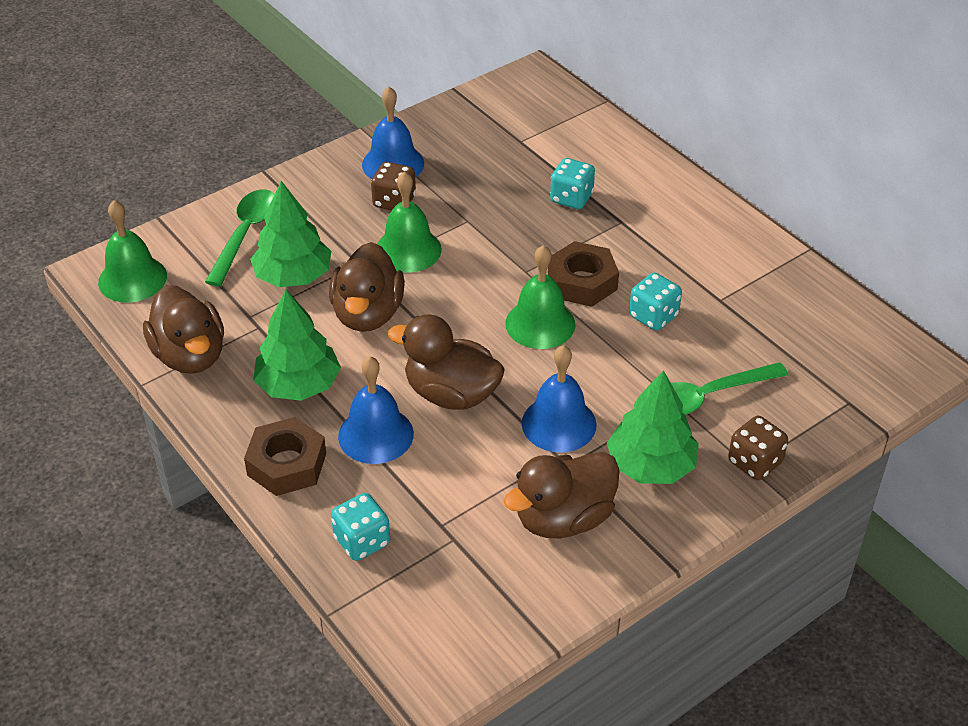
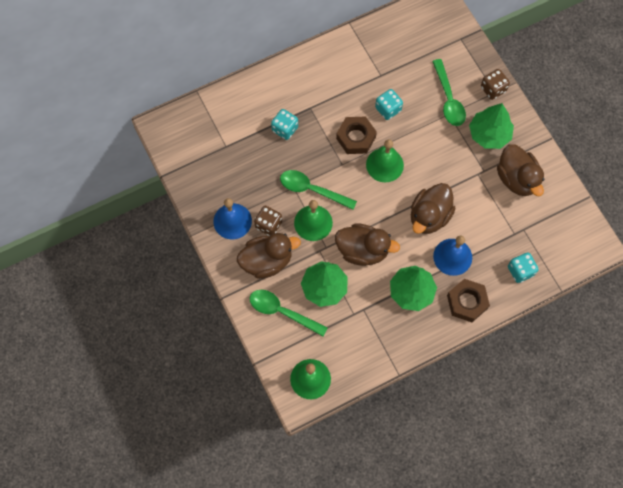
camera: 80 degrees left, 25 degrees up
brown duck [143,285,224,374] -> brown duck moved to [237,233,301,279]
blue bell [522,345,597,453] -> none
none -> green spoon [280,170,357,210]

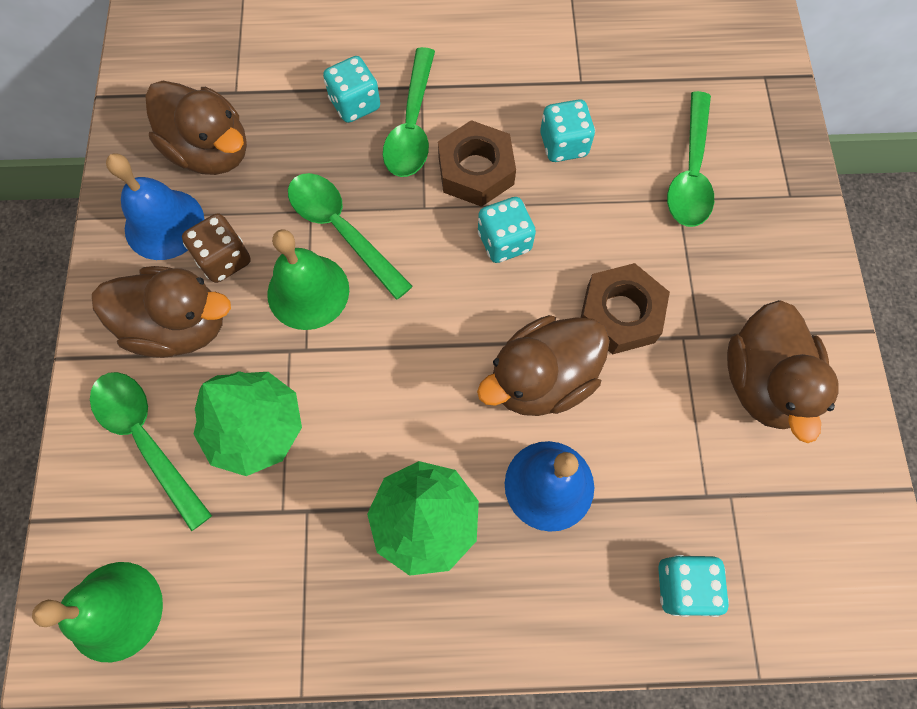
camera: 25 degrees right, 0 degrees up
brown duck [335,223,400,266] -> brown duck moved to [146,81,247,175]
green bell [366,139,404,182] -> turquoise dice [478,197,536,263]
brown nut [447,279,490,322] -> brown nut moved to [581,263,670,355]
green tree [469,103,514,149] -> none
brown dice [481,69,510,100] -> none
none -> green spoon [383,47,435,177]

